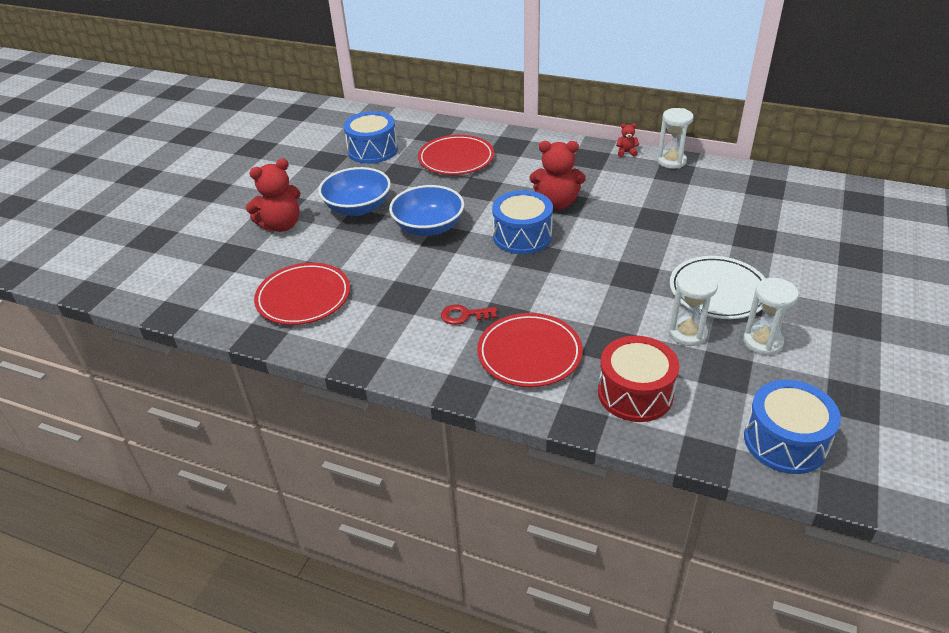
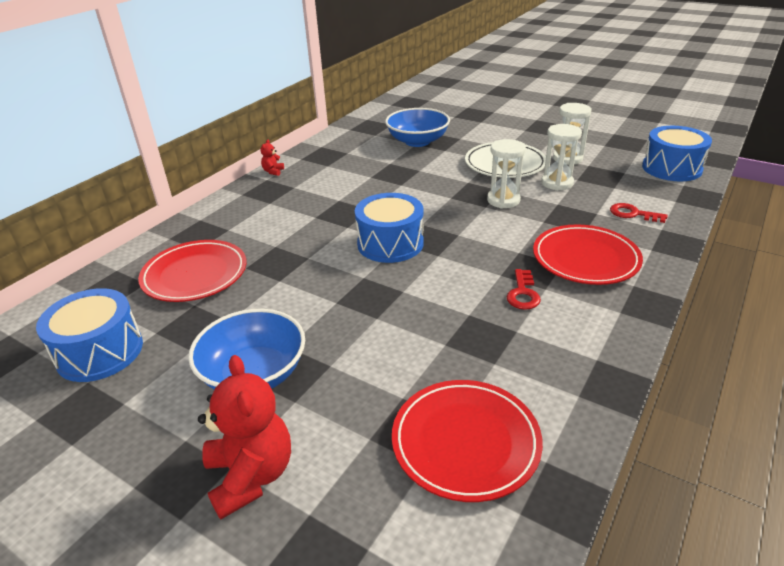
camera: 80 degrees left, 5 degrees down
blue bowl [389,185,464,236] -> blue bowl moved to [385,108,450,147]
red teddy bear [530,141,586,210] -> none
red drum [598,336,679,422] -> red key [610,203,667,223]
white hourglass [657,108,693,169] -> white hourglass moved to [487,139,526,209]

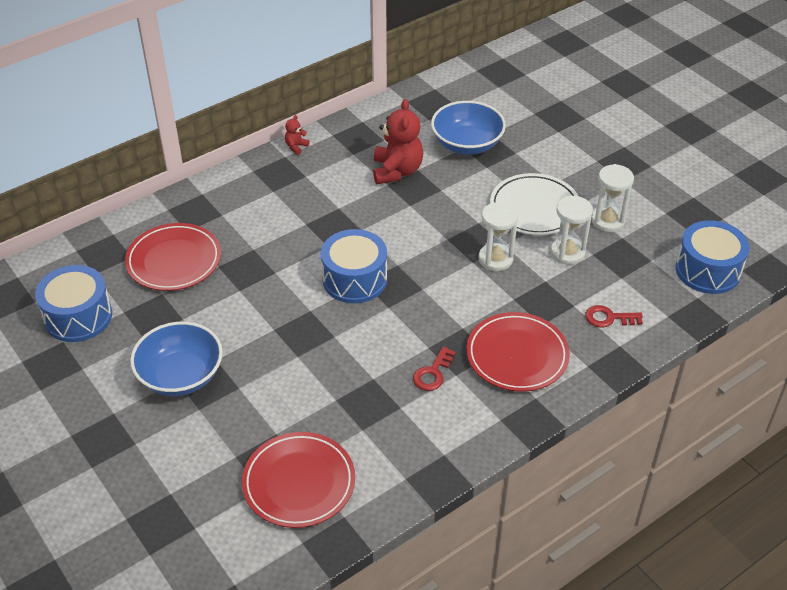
camera: 20 degrees right, 10 degrees up
red teddy bear [198,355,291,519] -> red teddy bear moved to [373,99,423,184]
red key [610,203,667,223] -> red key turned 45 degrees counterclockwise [585,305,643,328]

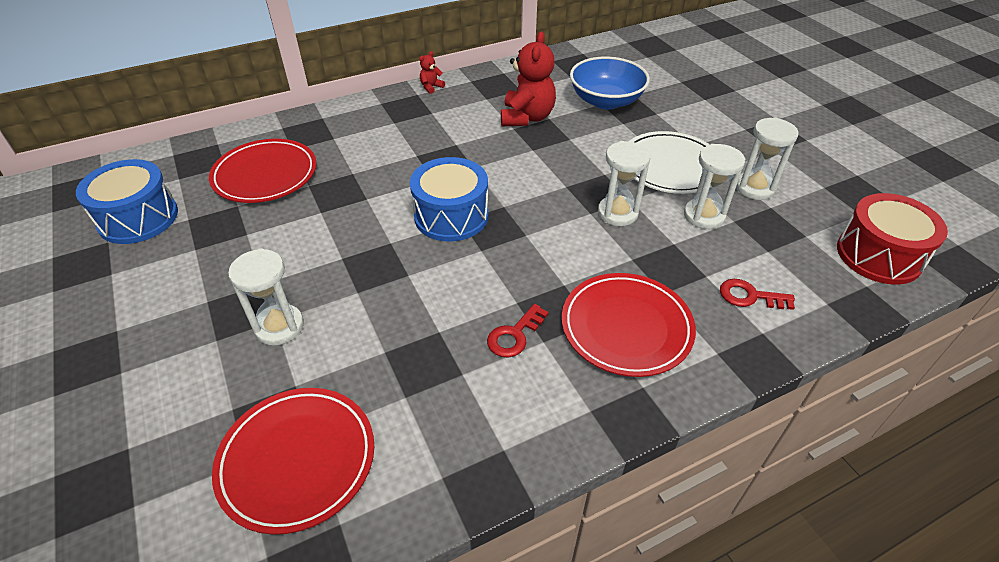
camera: 10 degrees right, 0 degrees up
blue bowl [130,322,223,396] -> none
blue drum [675,220,750,294] -> red drum [837,193,948,284]
none -> white hourglass [228,248,304,346]

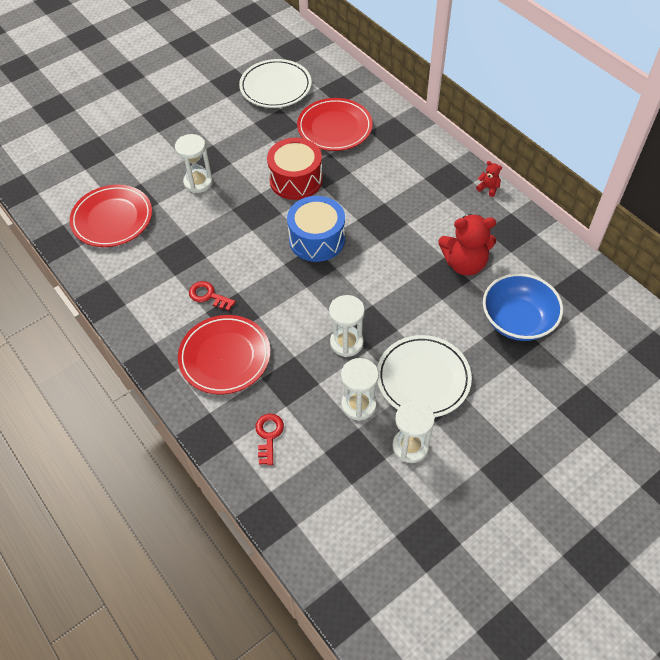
camera: 80 degrees right, 10 degrees up
blue drum [76,159,178,244] -> white plate [239,59,312,108]
red drum [837,193,948,284] -> red drum moved to [267,138,323,200]

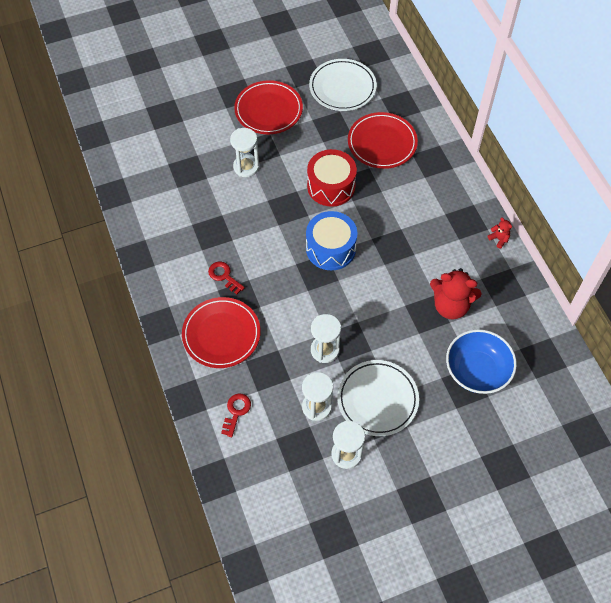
camera: 15 degrees right, 5 degrees up
red plate [69,185,152,247] -> red plate moved to [234,80,303,134]

